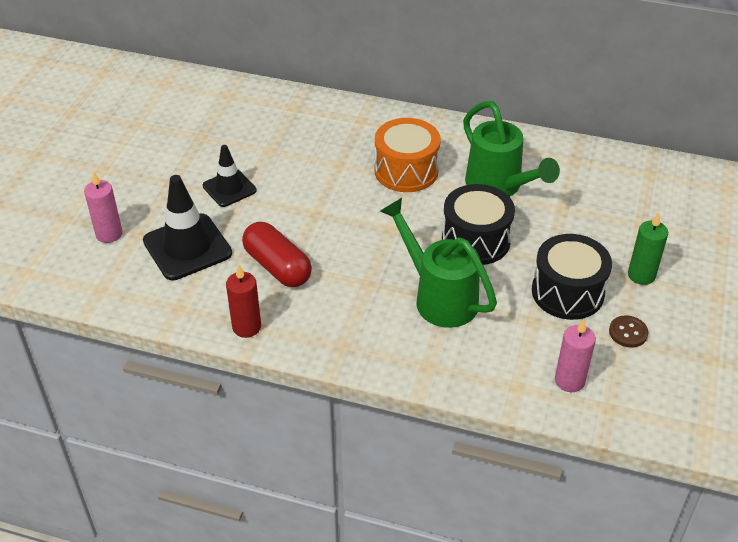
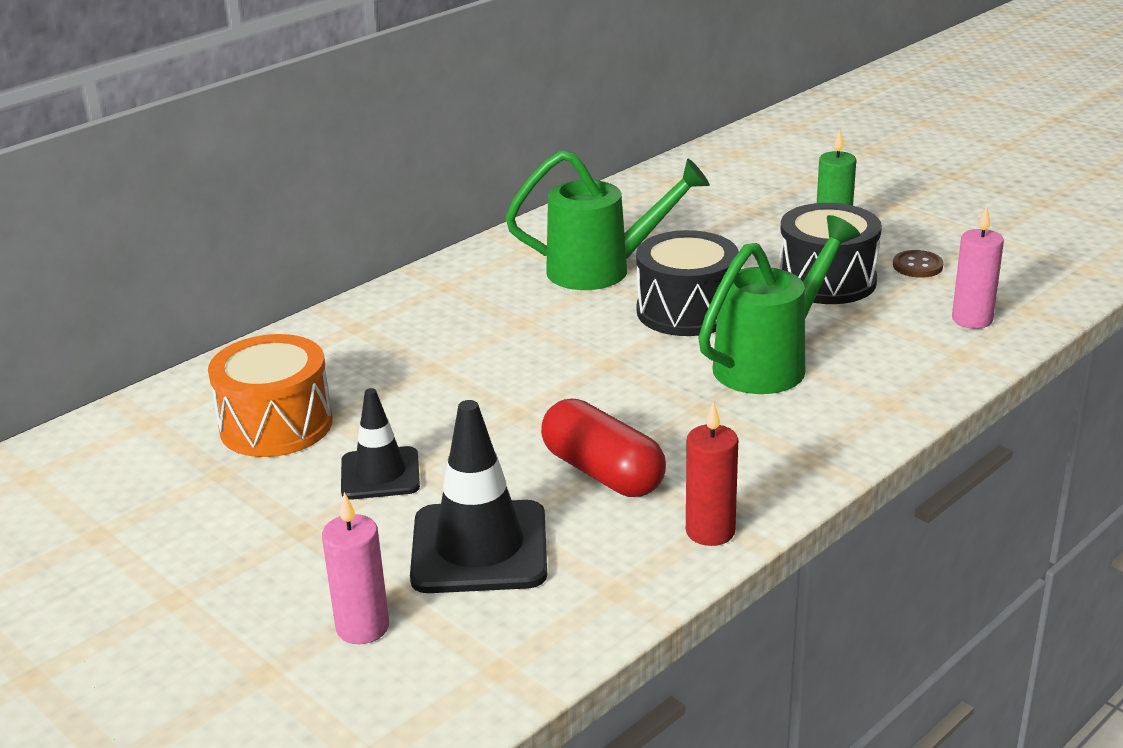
camera: 60 degrees left, 15 degrees down
red capsule [242,222,312,287] -> red capsule turned 60 degrees clockwise [541,399,666,497]
orange drum [375,118,441,192] -> orange drum moved to [208,334,333,457]
green watering can [380,198,497,328] -> green watering can turned 150 degrees clockwise [698,215,860,394]

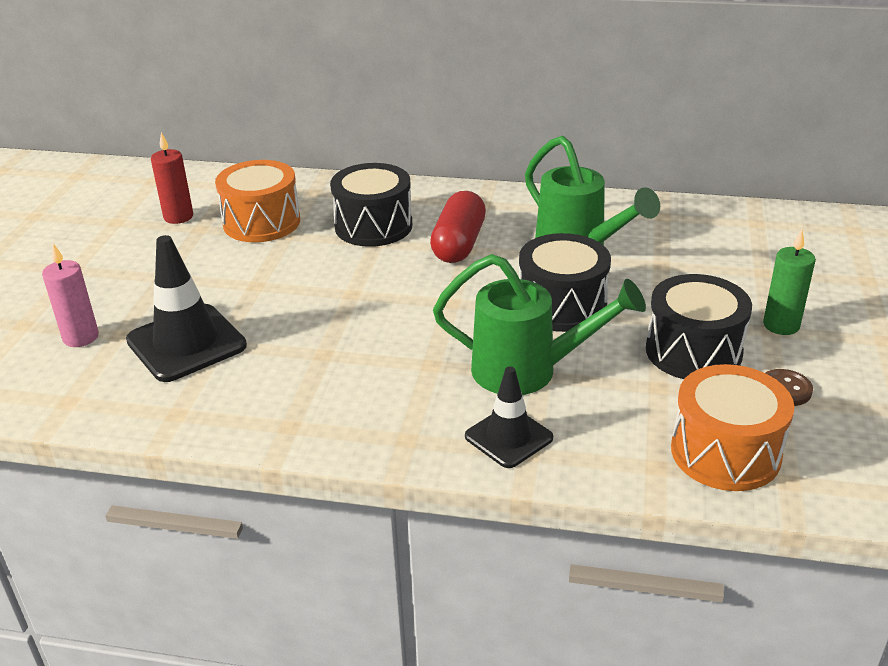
camera: 55 degrees right, 5 degrees up
black traffic cone [341,388,420,500] -> black traffic cone moved to [465,366,553,468]
red capsule [541,399,666,497] -> red capsule moved to [430,191,486,263]
red candle [686,401,738,546] -> red candle moved to [151,132,193,224]
pink candle [952,206,1004,329] -> orange drum [671,364,794,491]
none -> black drum [330,163,412,247]

